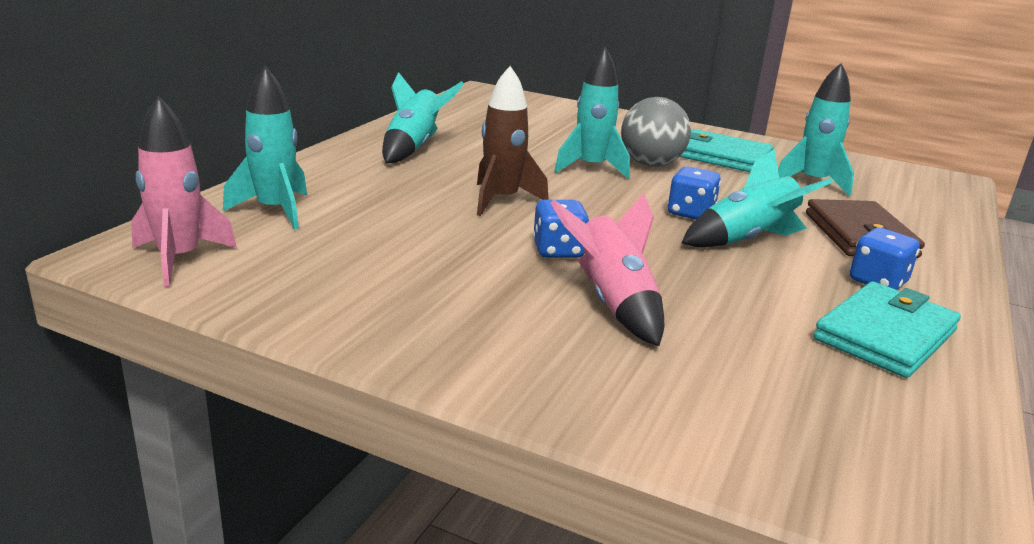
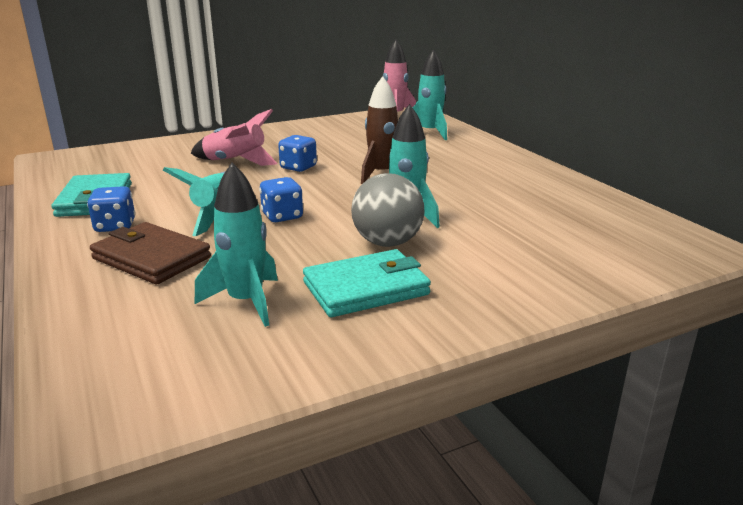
camera: 130 degrees right, 0 degrees up
turquoise rocket [382,72,464,163] -> none

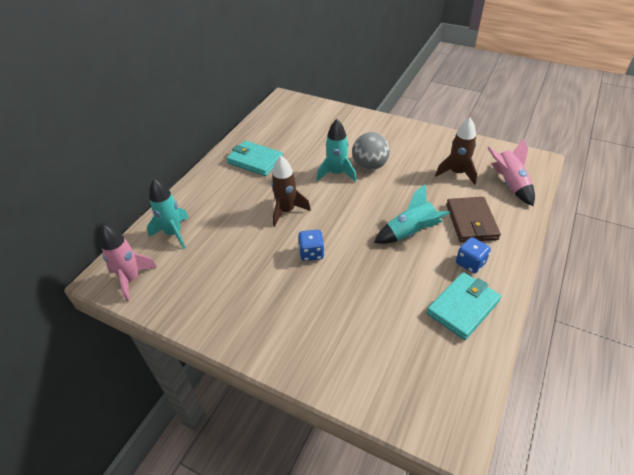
camera: 125 degrees left, 20 degrees up
pink rocket [191,109,278,166] -> pink rocket moved to [488,139,535,206]
turquoise rocket [195,163,278,327] -> brown rocket [435,118,477,185]
blue dice [259,177,303,222] -> none
turquoise wallet [303,249,431,317] -> turquoise wallet moved to [226,141,283,176]

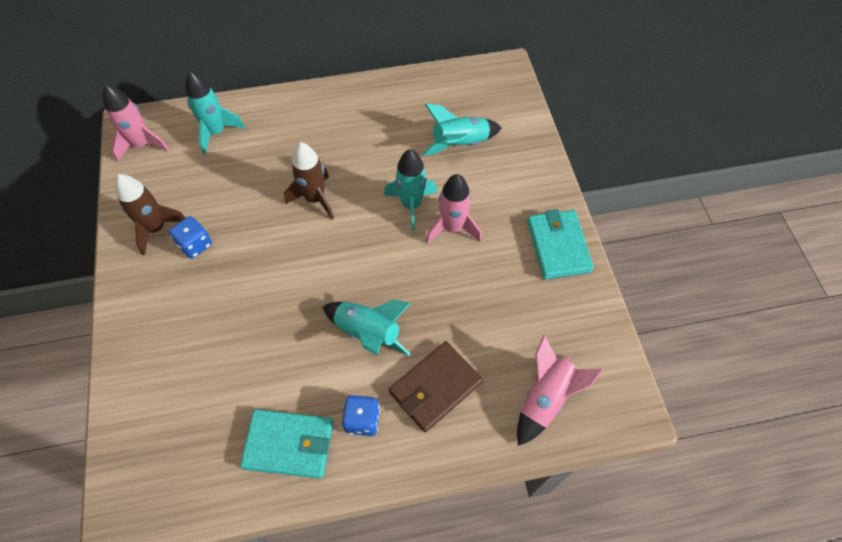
camera: 50 degrees right, 15 degrees up
turquoise wallet [226,141,283,176] -> turquoise wallet moved to [527,209,594,279]
blue dice [298,230,325,261] -> blue dice moved to [169,216,212,259]
grey ball [352,132,390,170] -> pink rocket [426,174,481,244]
brown rocket [435,118,477,185] -> brown rocket moved to [115,174,186,255]
none -> turquoise rocket [422,104,502,156]

